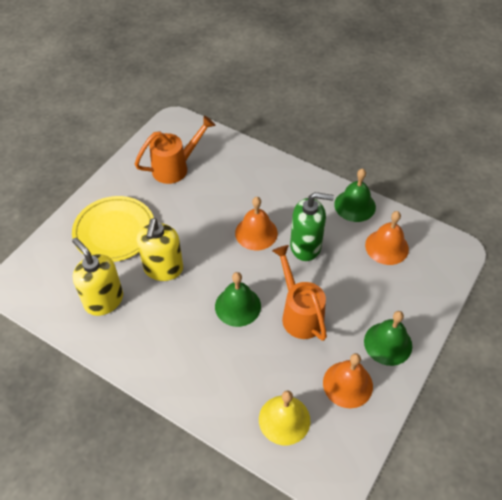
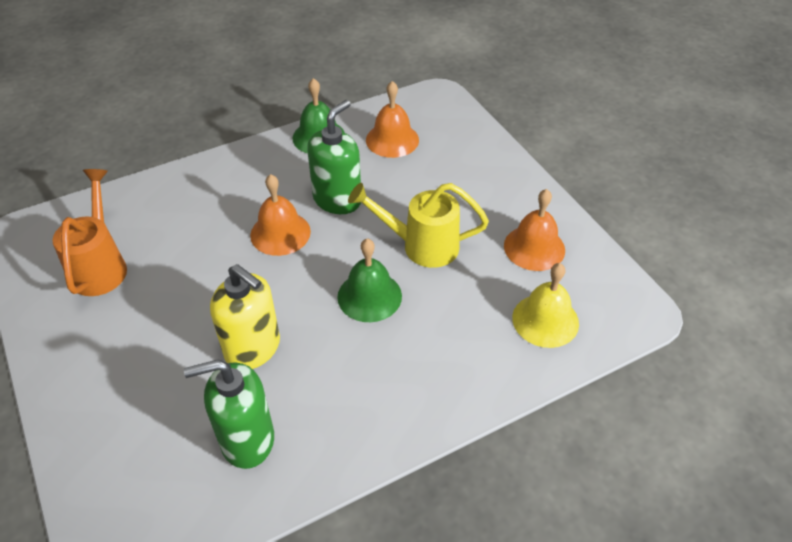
camera: 60 degrees left, 5 degrees down
yellow plate [72,196,154,262] -> none
yellow soap dispenser [72,238,123,316] -> green soap dispenser [184,360,274,469]
orange watering can [272,245,327,341] -> yellow watering can [348,183,489,268]
green bell [364,311,412,366] -> none

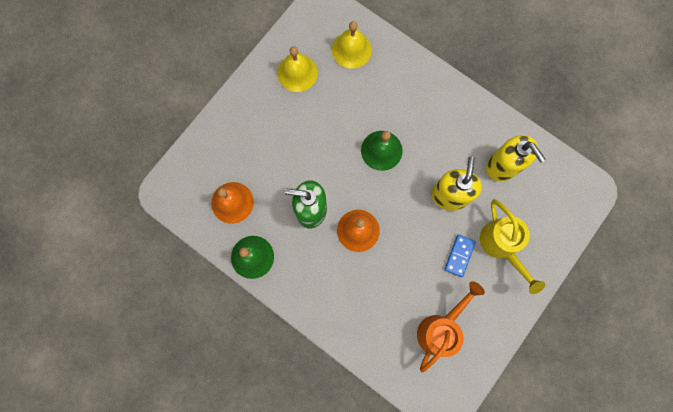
camera: 115 degrees left, 30 degrees up
orange watering can [52,169,127,296] -> orange watering can turned 150 degrees clockwise [417,281,485,373]
green soap dispenser [184,360,274,469] -> yellow soap dispenser [486,135,546,181]
yellow watering can [348,183,489,268] -> yellow watering can moved to [480,199,545,294]
orange bell [504,189,565,271] -> yellow bell [277,46,318,92]
none -> blue domino [444,234,476,277]

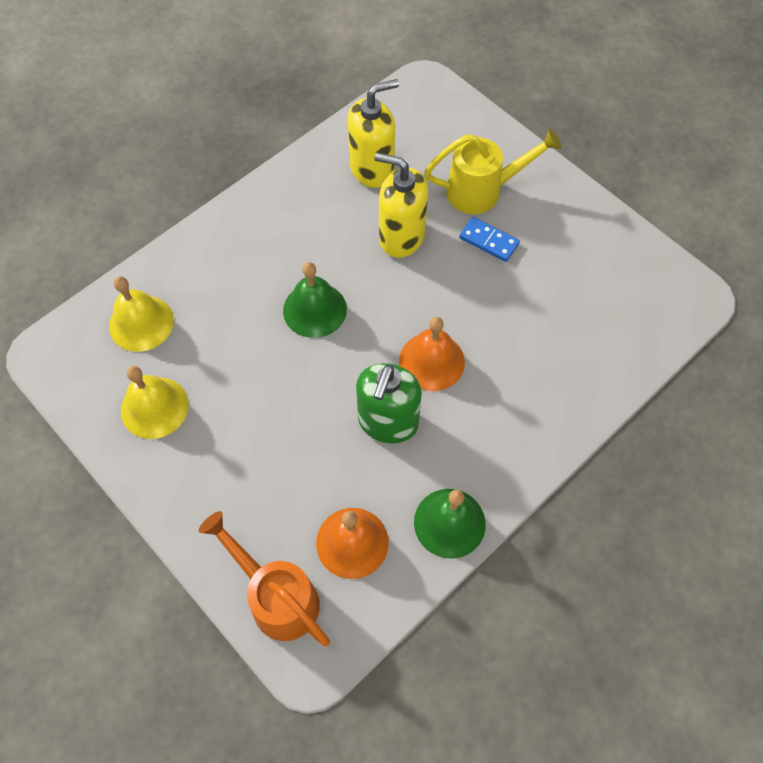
camera: 80 degrees left, 15 degrees down
orange watering can [417,281,485,373] -> orange watering can moved to [199,511,330,646]

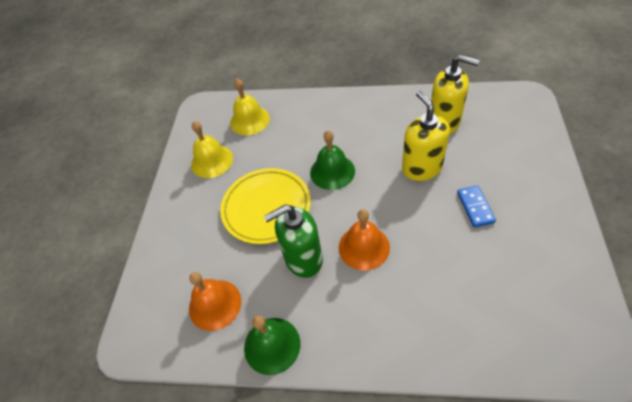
camera: 55 degrees right, 10 degrees down
orange watering can [199,511,330,646] -> none
yellow watering can [424,128,562,214] -> none
none -> yellow plate [220,168,311,244]

